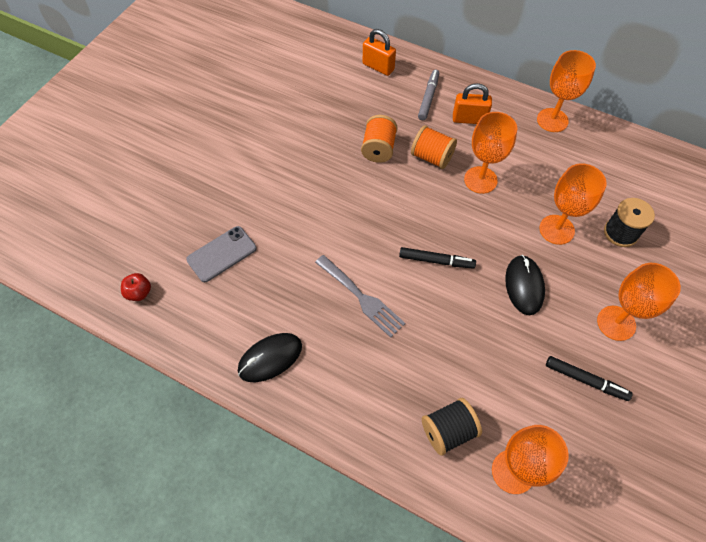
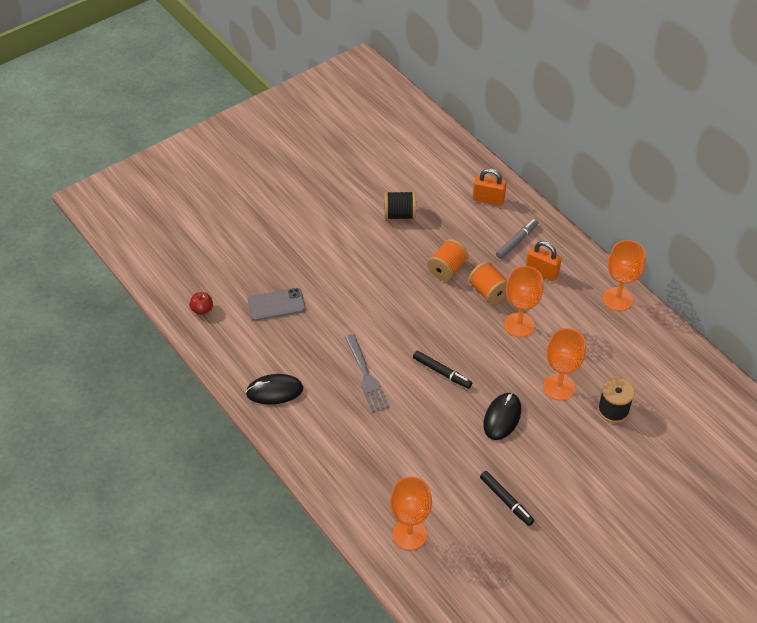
camera: 25 degrees right, 10 degrees down
orange padlock [363,29,396,76] -> orange padlock turned 45 degrees counterclockwise [473,168,507,206]
black spool [422,398,482,456] -> black spool moved to [384,191,416,220]
orange goblet [597,263,681,341] -> none

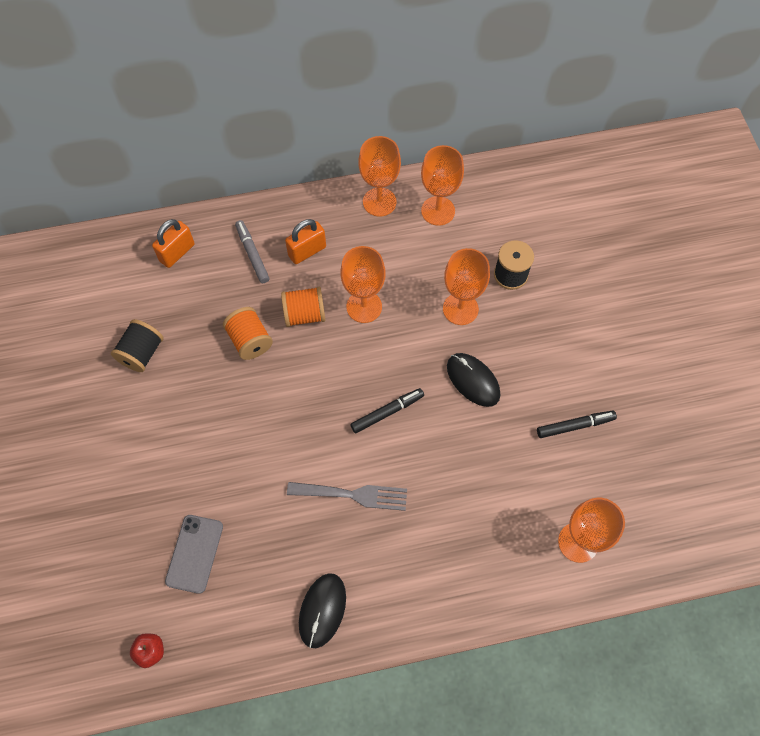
camera: 65 degrees left, 15 degrees up
none -> orange goblet [421,145,464,226]

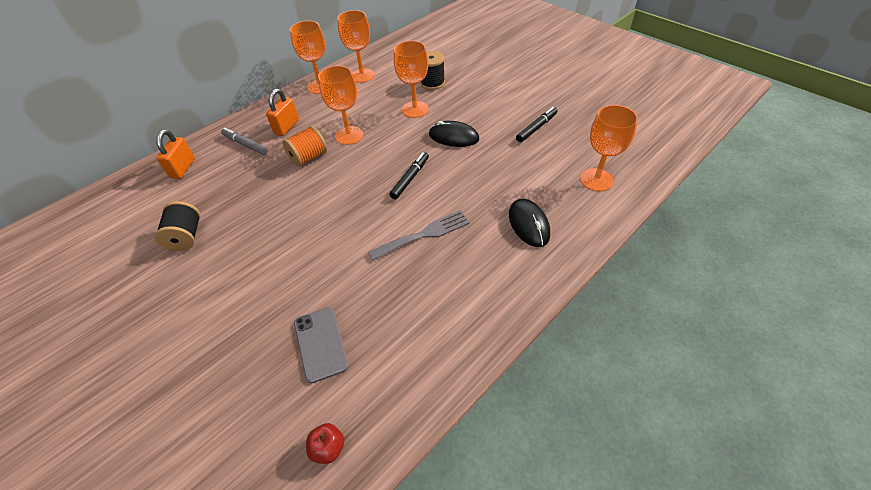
camera: 30 degrees left, 15 degrees down
orange spool [223,307,273,360] -> none
black mouse [299,573,346,648] -> black mouse moved to [509,199,550,247]

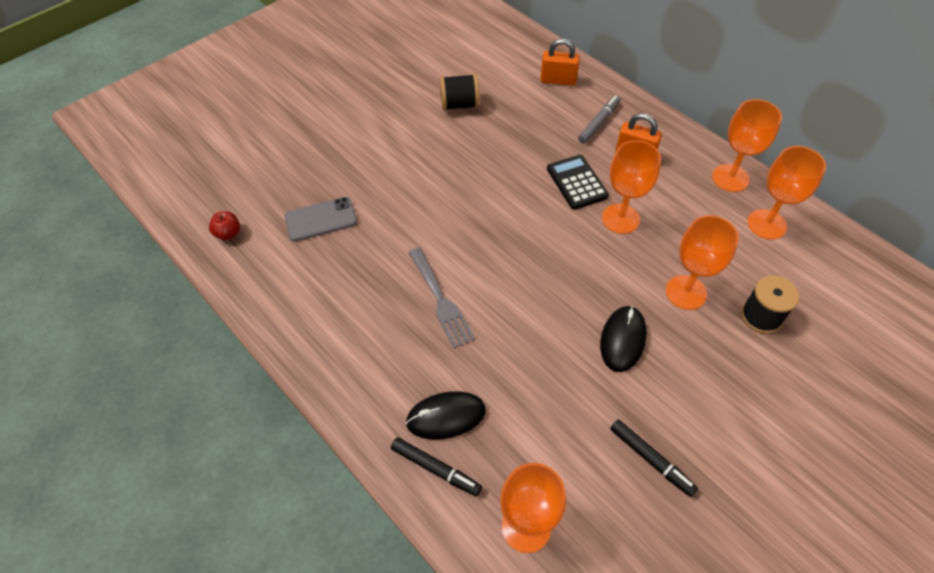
camera: 90 degrees right, 5 degrees up
orange spool [283,126,327,167] -> black calculator [547,155,609,210]
black marker [389,152,429,199] -> black marker moved to [391,437,482,496]

